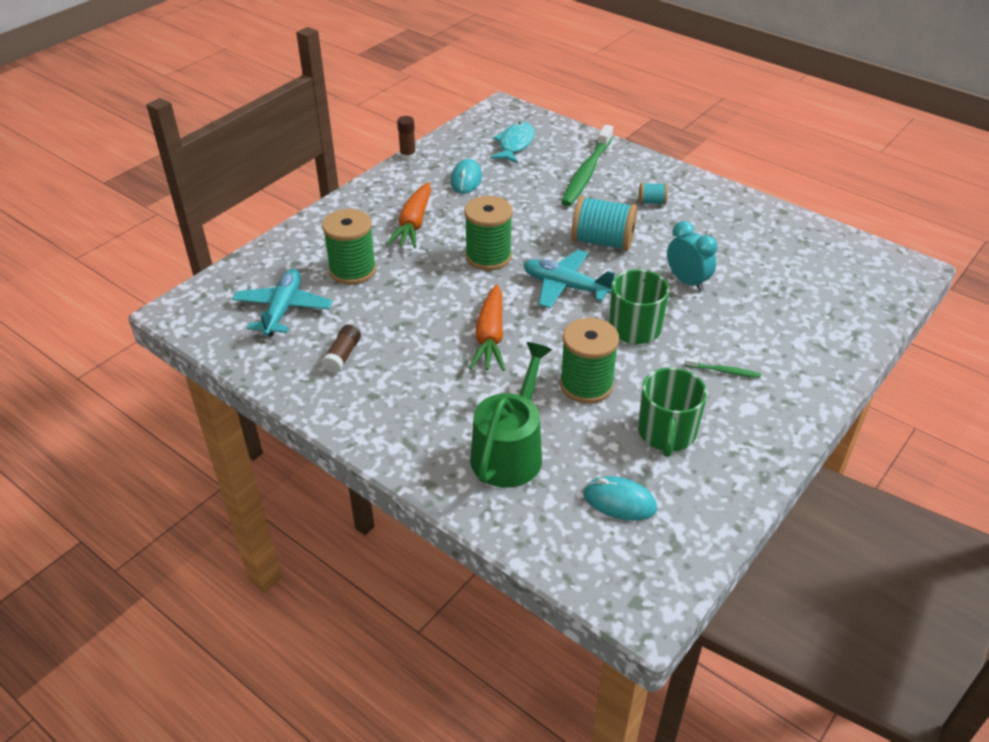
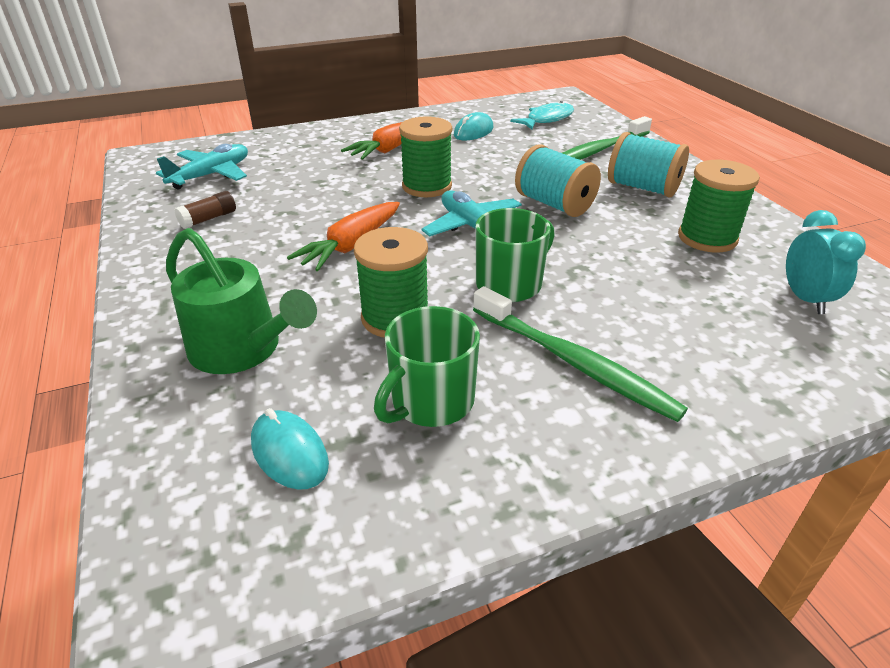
camera: 30 degrees right, 5 degrees down
green spool [322,209,376,285] -> green spool moved to [678,160,760,253]
brown glue stick [397,116,416,160] -> none
green watering can [470,342,552,488] -> green watering can turned 75 degrees clockwise [166,228,317,374]
turquoise spool [639,183,668,205] -> turquoise spool [608,132,689,198], size x2.08
turquoise clock [667,221,717,292] -> turquoise clock moved to [786,210,866,314]
green toothbrush [685,357,761,378] -> green toothbrush [473,286,688,422], size x2.32

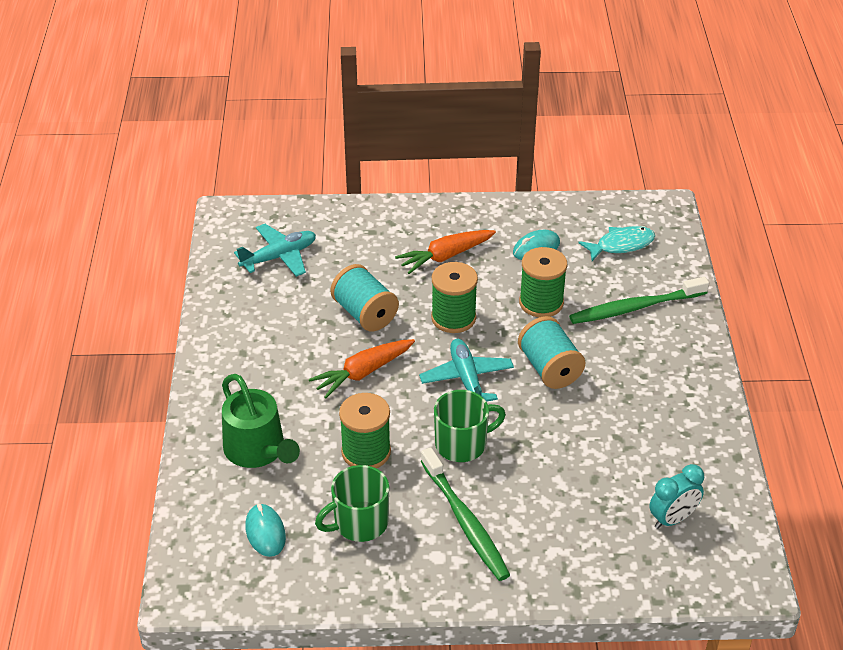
camera: 20 degrees right, 5 degrees up
brown glue stick [174,191,236,229] -> none
turquoise spool [608,132,689,198] -> turquoise spool moved to [330,264,399,331]
green spool [678,160,760,253] -> green spool moved to [519,247,567,317]
turquoise clock [786,210,866,314] -> turquoise clock turned 45 degrees clockwise [649,464,704,529]

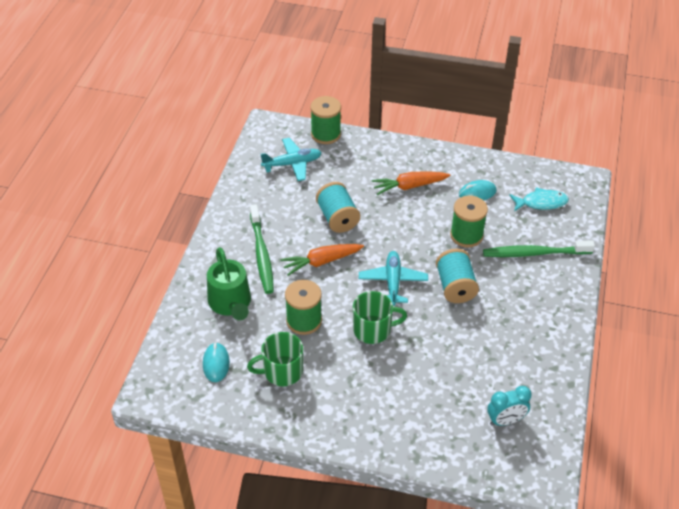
camera: 15 degrees right, 5 degrees up
green toothbrush [421,447,510,581] -> green toothbrush moved to [250,204,274,294]
green spool [431,262,478,333] -> green spool moved to [310,96,341,144]

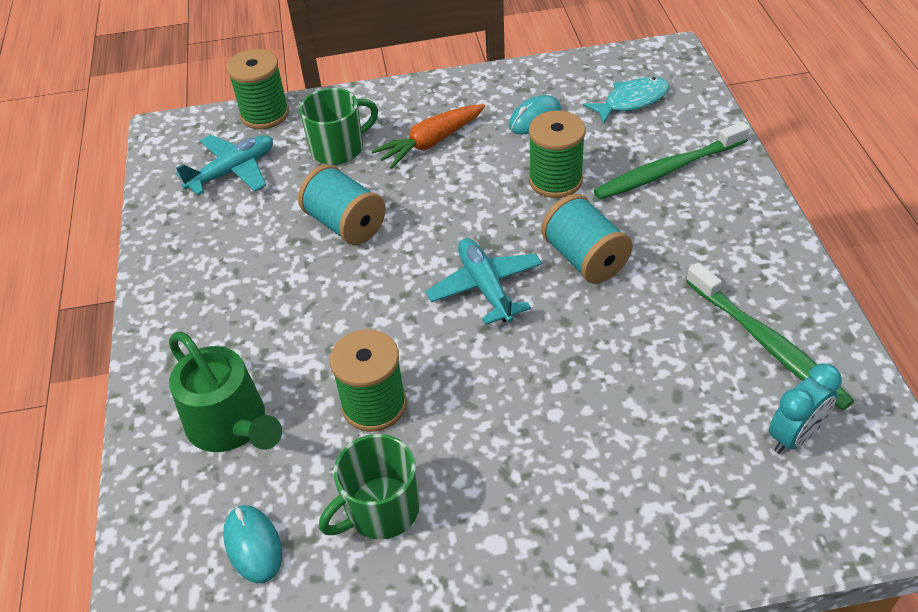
camera: 20 degrees left, 0 degrees up
green toothbrush [250,204,274,294] -> green toothbrush moved to [686,263,854,410]
orange carrot [280,244,364,276] -> none
green mug [353,291,407,344] -> green mug moved to [299,88,378,165]

